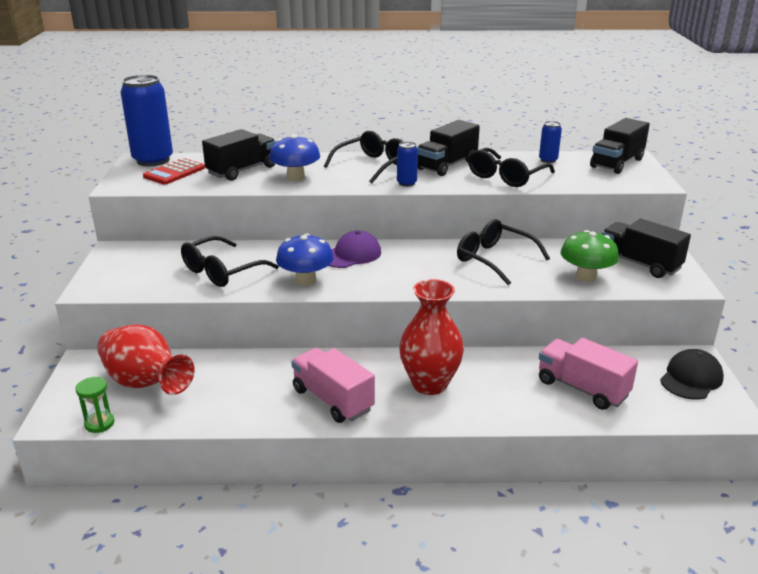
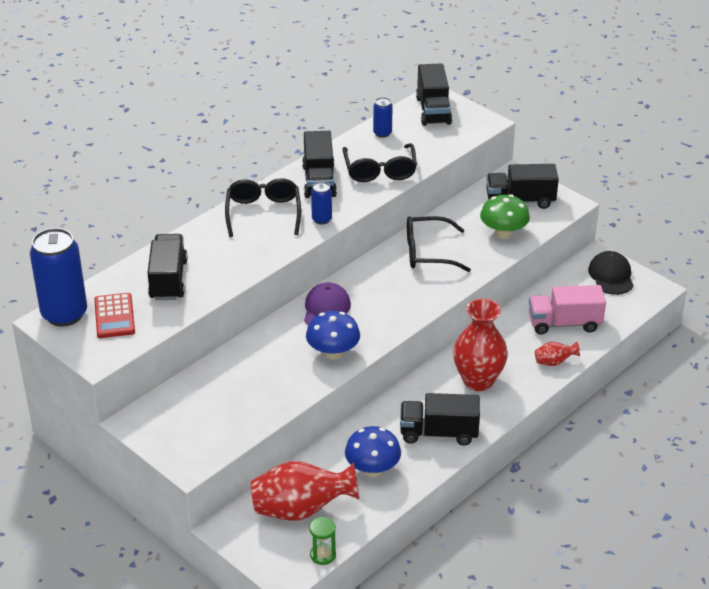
camera: 45 degrees left, 10 degrees up
black glasses [181,236,279,287] -> none
blue mushroom [269,135,320,181] -> blue mushroom moved to [345,426,401,477]
pink truck [291,348,375,423] -> black truck [400,393,480,446]
none -> red vase [535,342,580,366]

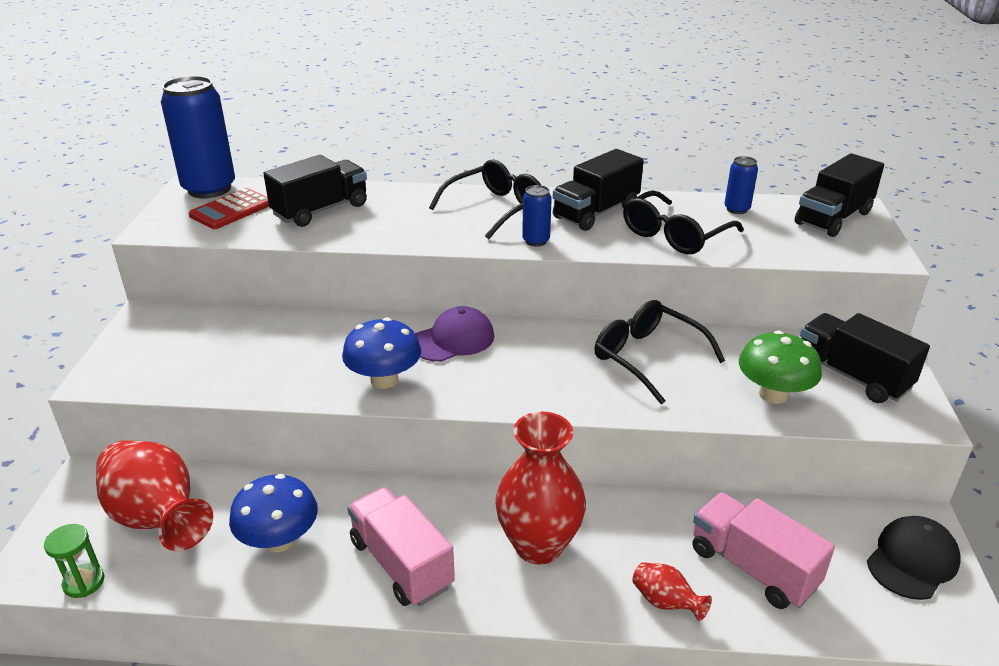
camera: 50 degrees right, 5 degrees down
black truck [400,393,480,446] -> pink truck [347,487,455,606]

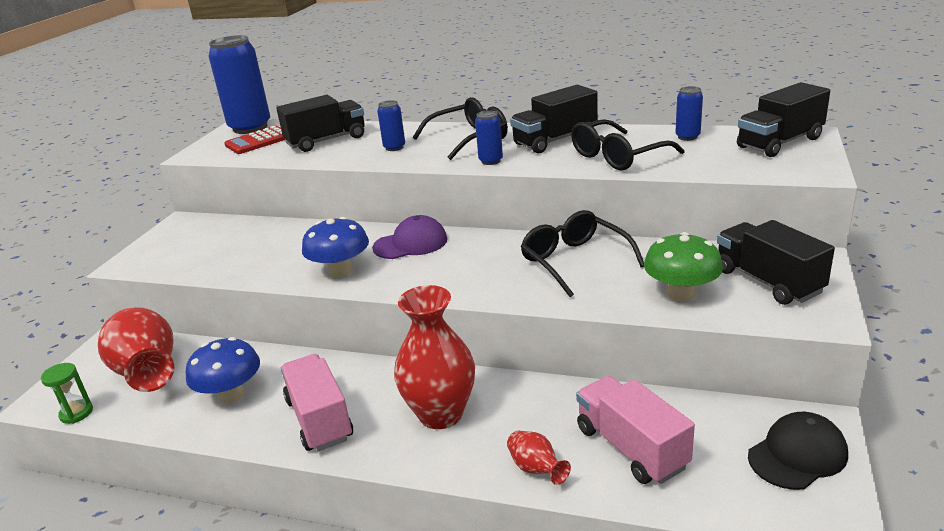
camera: 15 degrees right, 5 degrees down
none -> blue can [377,100,405,151]

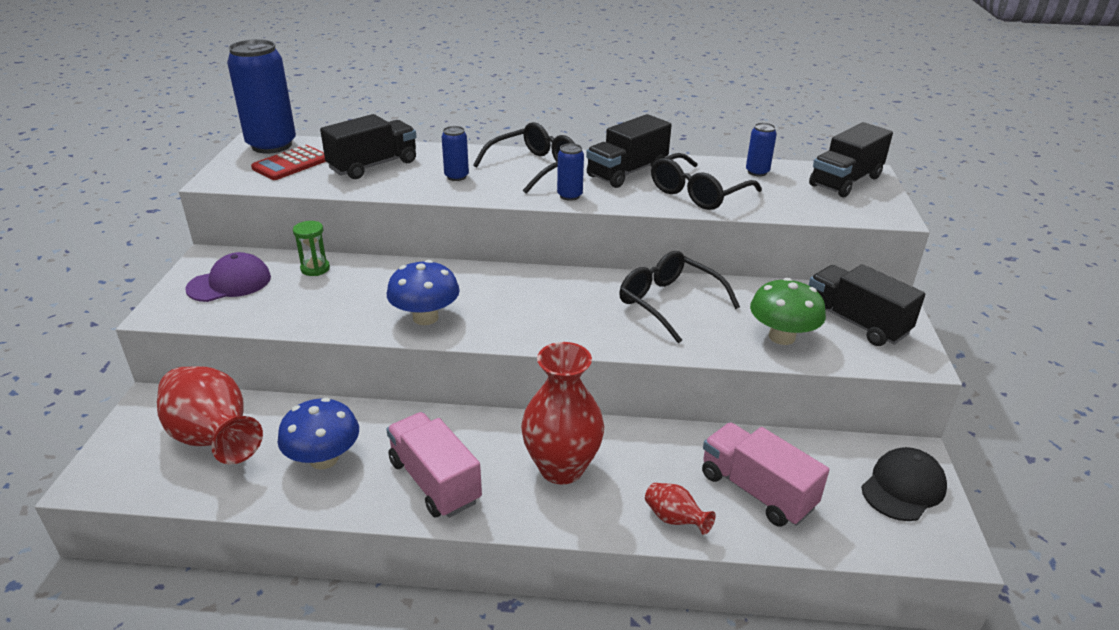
camera: 15 degrees left, 5 degrees up
green hourglass [41,363,93,424] -> green hourglass moved to [293,221,330,276]
purple cap [372,215,447,259] -> purple cap moved to [185,252,271,302]

